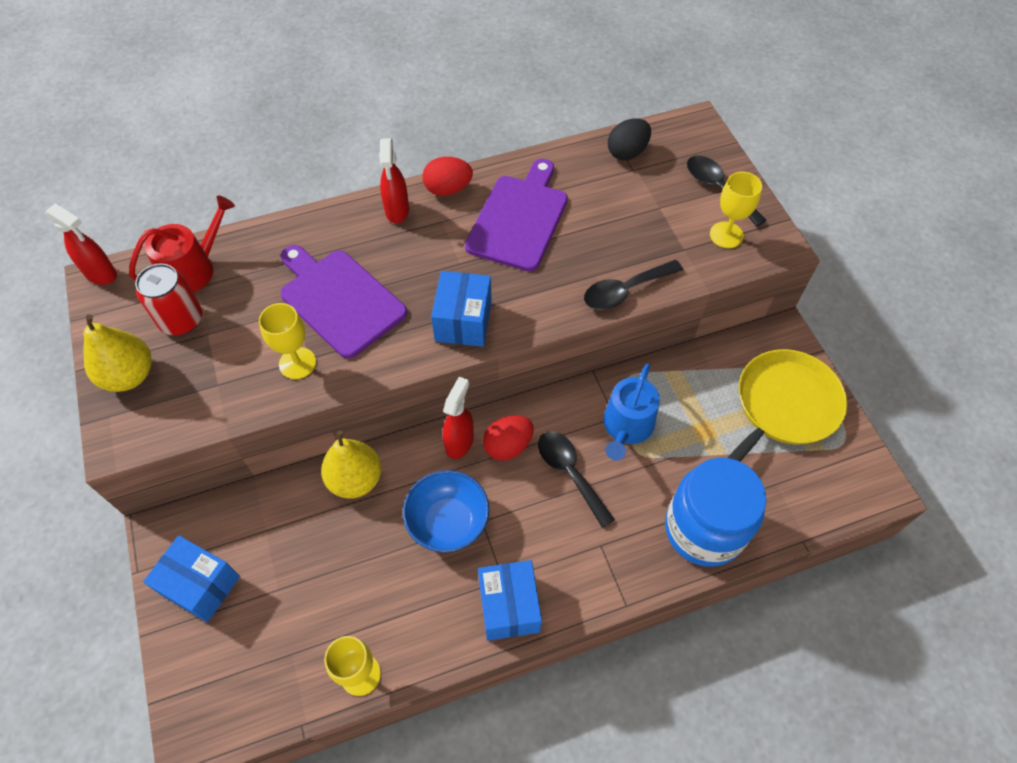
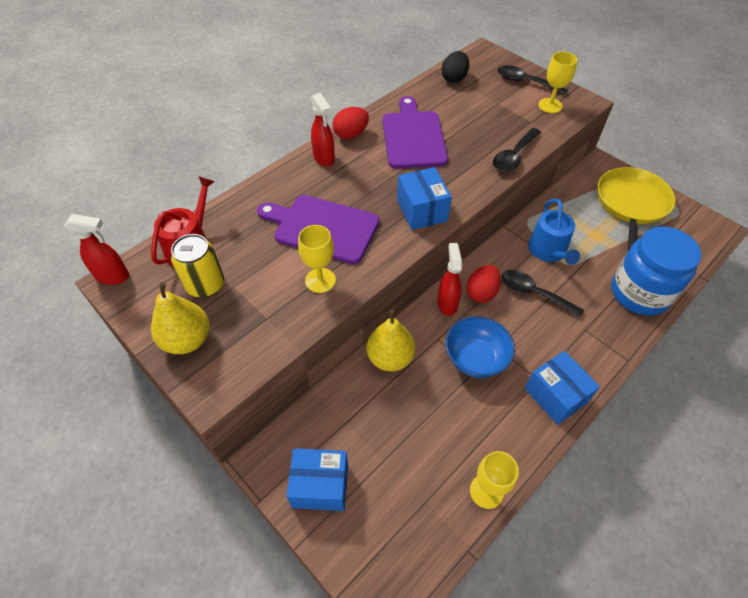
camera: 25 degrees left, 5 degrees down
red can [135,263,202,335] -> yellow can [171,234,224,298]

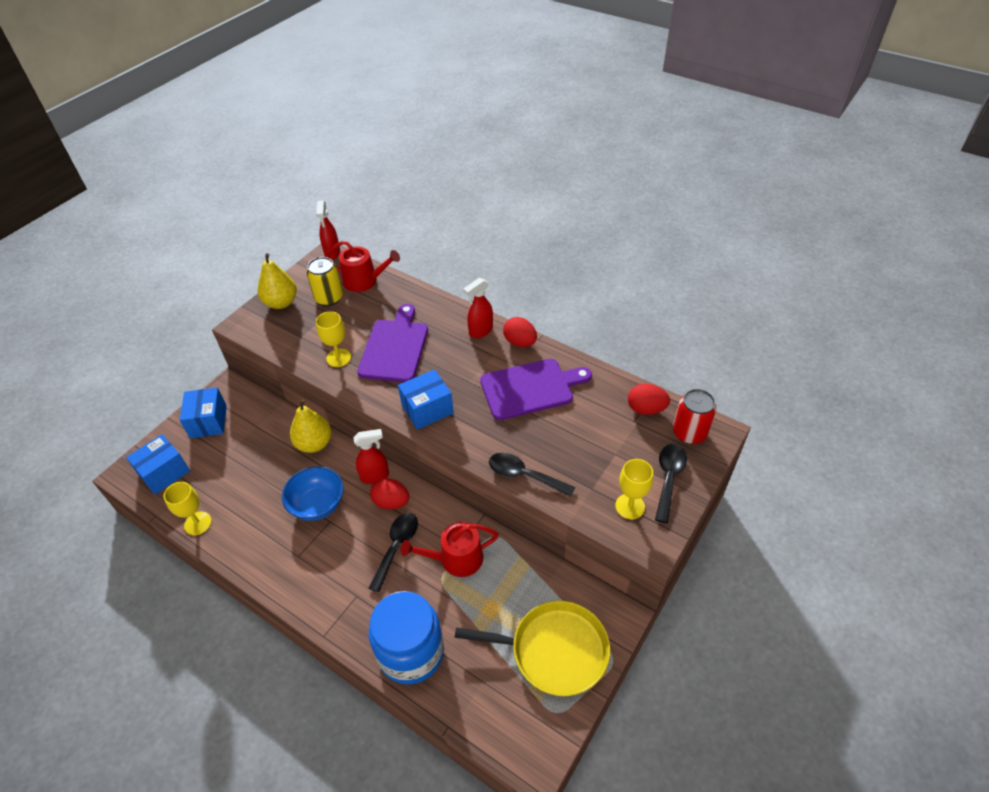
camera: 80 degrees right, 5 degrees down
black egg [441,51,469,83] -> red egg [628,384,670,415]
blue box [525,351,600,425] -> blue box moved to [126,434,190,495]
blue watering can [528,199,580,265] -> red watering can [401,522,499,577]
none -> red can [673,389,716,444]

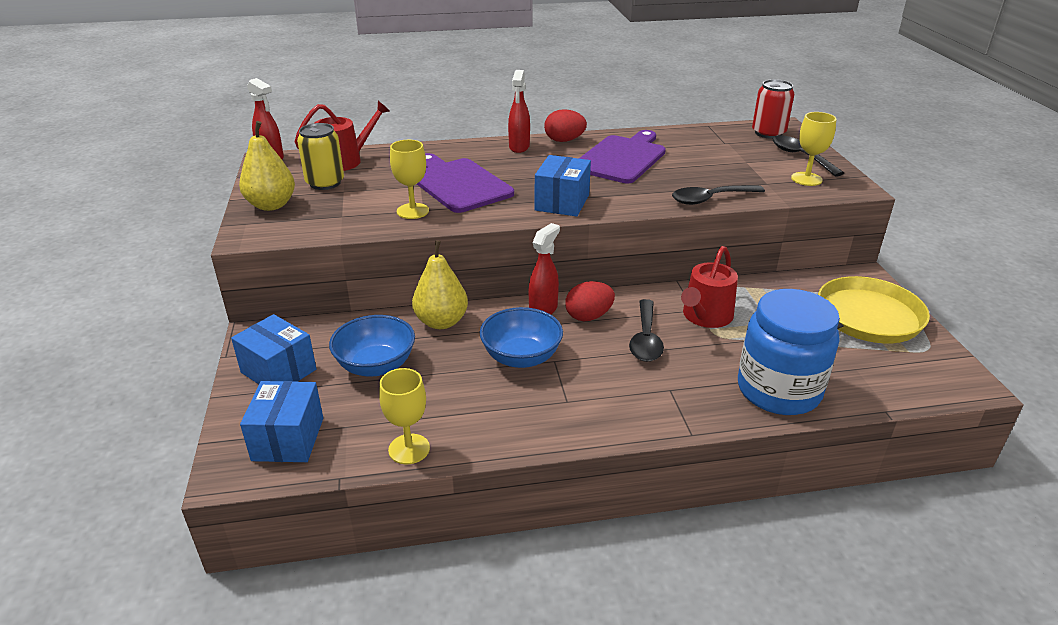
camera: 45 degrees left, 15 degrees down
black spoon [369,513,418,592] -> black spoon turned 150 degrees counterclockwise [629,299,664,362]
red egg [628,384,670,415] -> none
none -> blue bowl [329,315,415,376]

